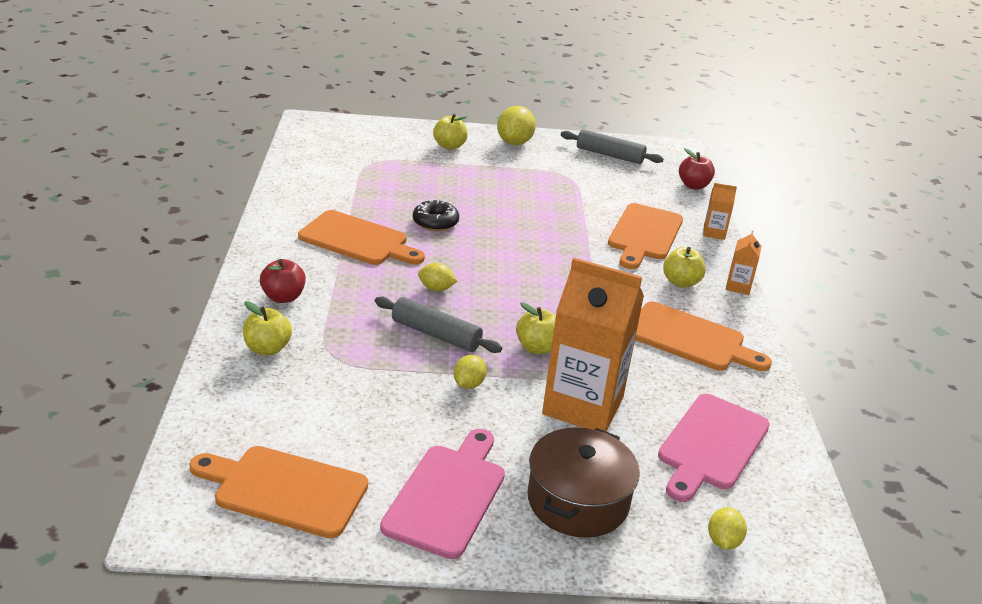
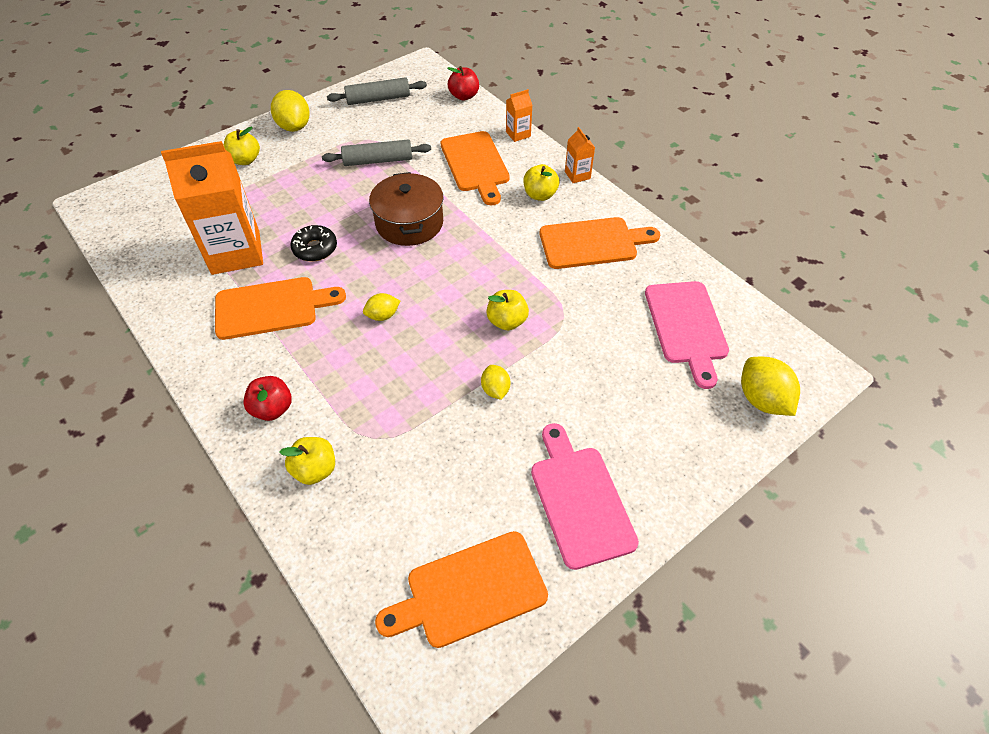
camera: 35 degrees left, 20 degrees up
grey rolling pin [375,297,502,353] -> grey rolling pin moved to [322,140,431,166]
brown pot [528,427,640,538] -> brown pot moved to [369,172,444,246]
orange carton [542,258,644,432] -> orange carton moved to [161,141,263,275]
yellow lemon [708,507,747,550] -> yellow lemon [741,357,800,416], size x1.72

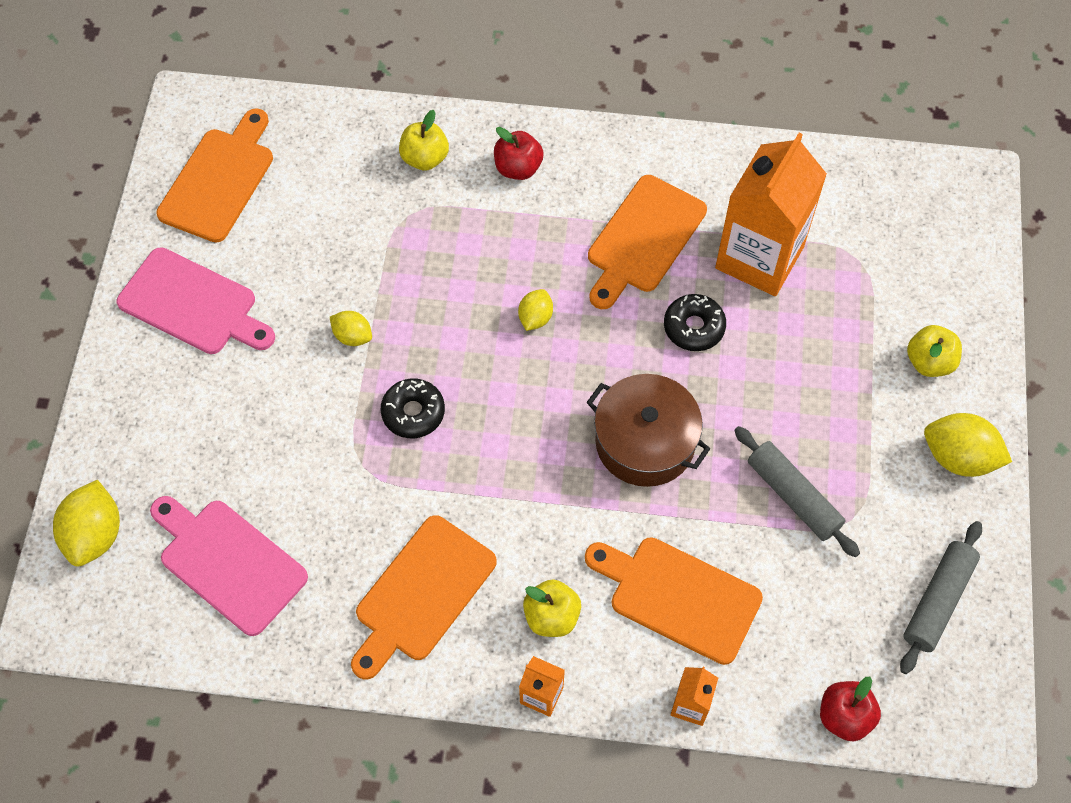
camera: 135 degrees right, 10 degrees up
grey rolling pin [322,140,431,166] -> grey rolling pin turned 75 degrees counterclockwise [734,426,860,558]
yellow apple [486,290,529,330] -> black donut [380,378,445,438]
yellow lemon [741,357,800,416] -> yellow lemon turned 75 degrees clockwise [53,480,120,566]

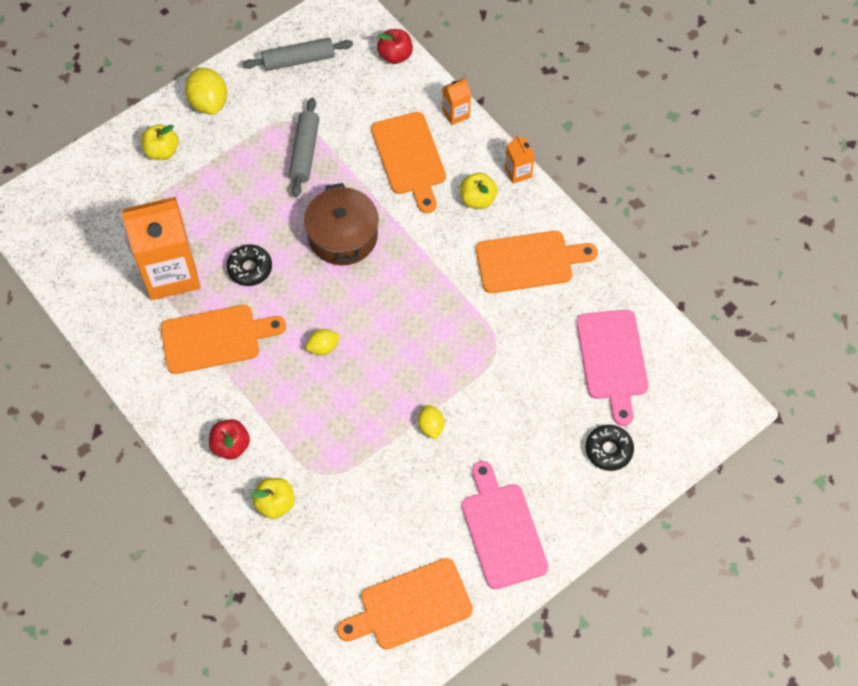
camera: 135 degrees left, 0 degrees up
yellow lemon [53,480,120,566] -> none
black donut [380,378,445,438] -> black donut moved to [585,425,634,471]

